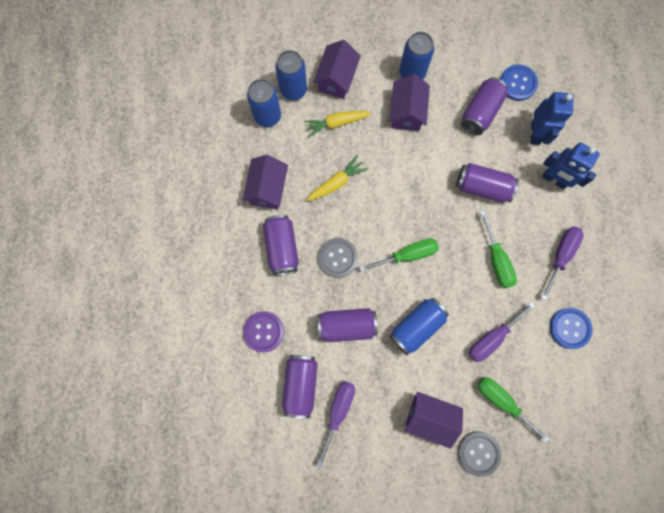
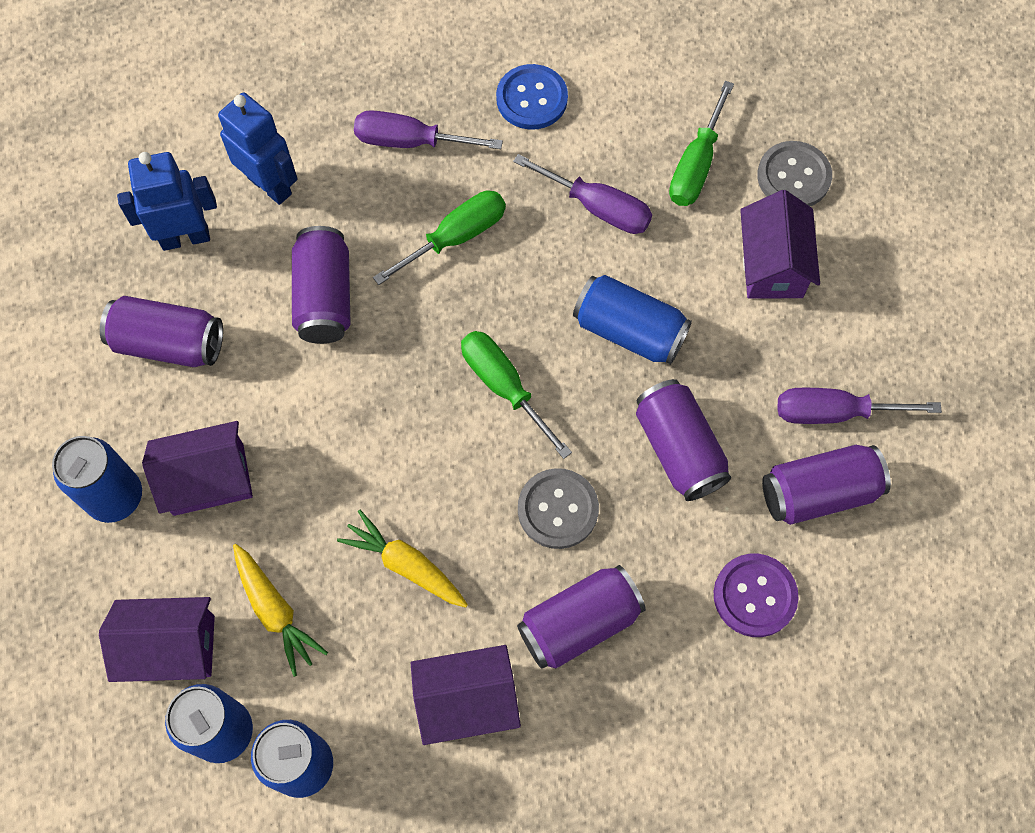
camera: 110 degrees left, 10 degrees down
blue button [500,65,538,101] -> none
blue robot [542,142,600,189] -> blue robot turned 60 degrees counterclockwise [218,93,298,205]

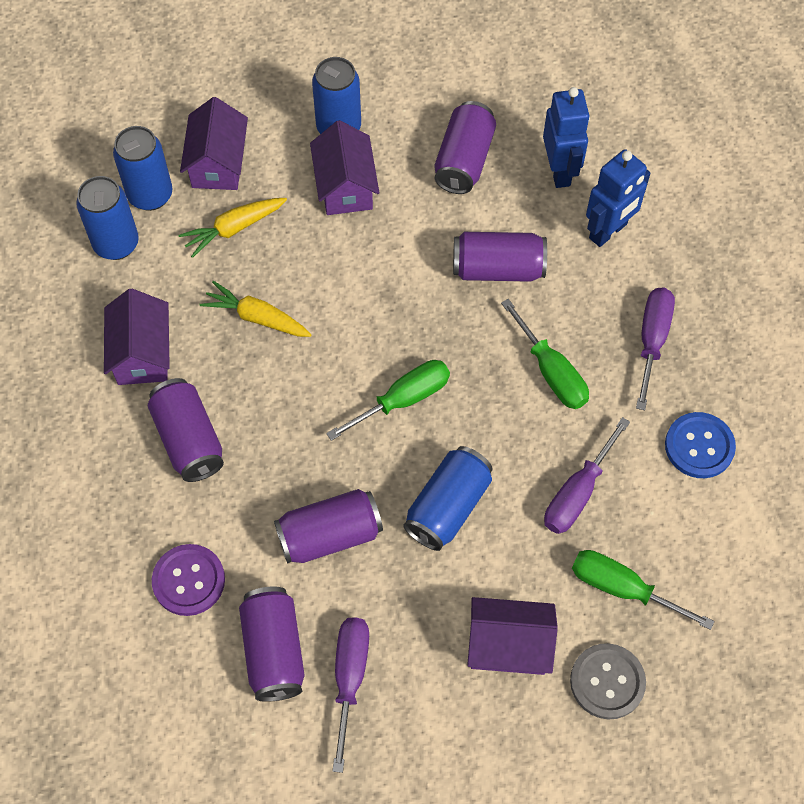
camera: 95 degrees right, 5 degrees down
yellow carrot [337,509,468,608] -> yellow carrot turned 105 degrees counterclockwise [200,281,312,337]
grey button [518,468,599,549] -> none

